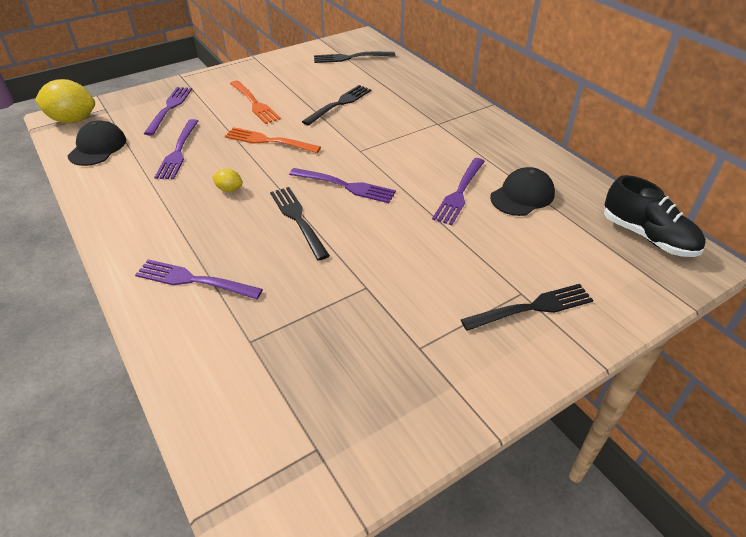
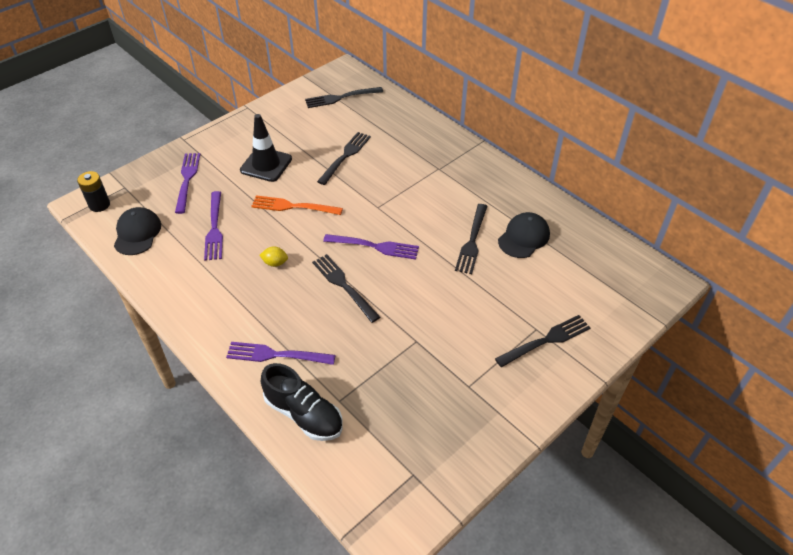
camera: 10 degrees left, 5 degrees up
yellow lemon [35,79,95,124] -> black battery [77,171,110,212]
orange fork [230,80,281,124] -> black traffic cone [240,114,292,182]
purple fork [432,158,485,225] -> black fork [455,204,488,274]
black shoe [604,175,706,257] -> black shoe moved to [261,363,343,441]

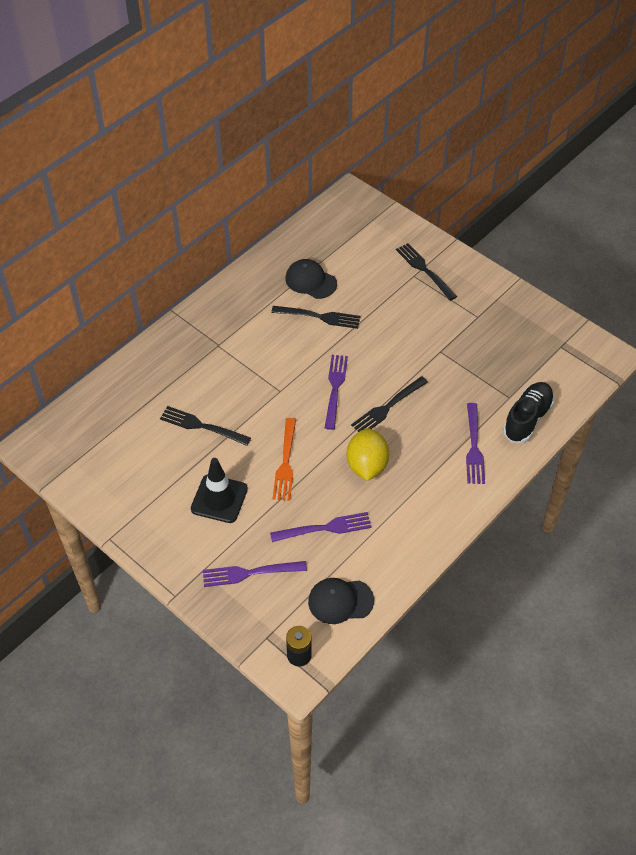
camera: 95 degrees left, 5 degrees up
yellow lemon [260,246,288,267] -> yellow lemon [347,428,389,481], size x2.11
black fork [305,87,383,108] -> none

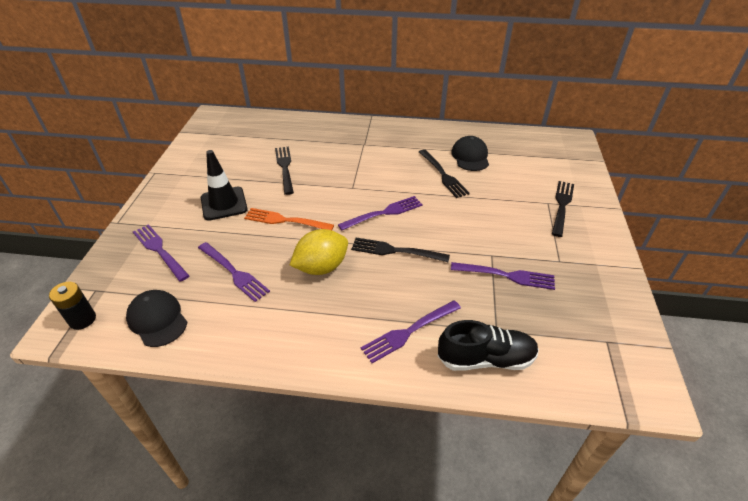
camera: 55 degrees right, 10 degrees down
orange fork [273,418,296,501] -> orange fork turned 45 degrees clockwise [244,208,334,230]
none -> purple fork [451,262,555,290]

